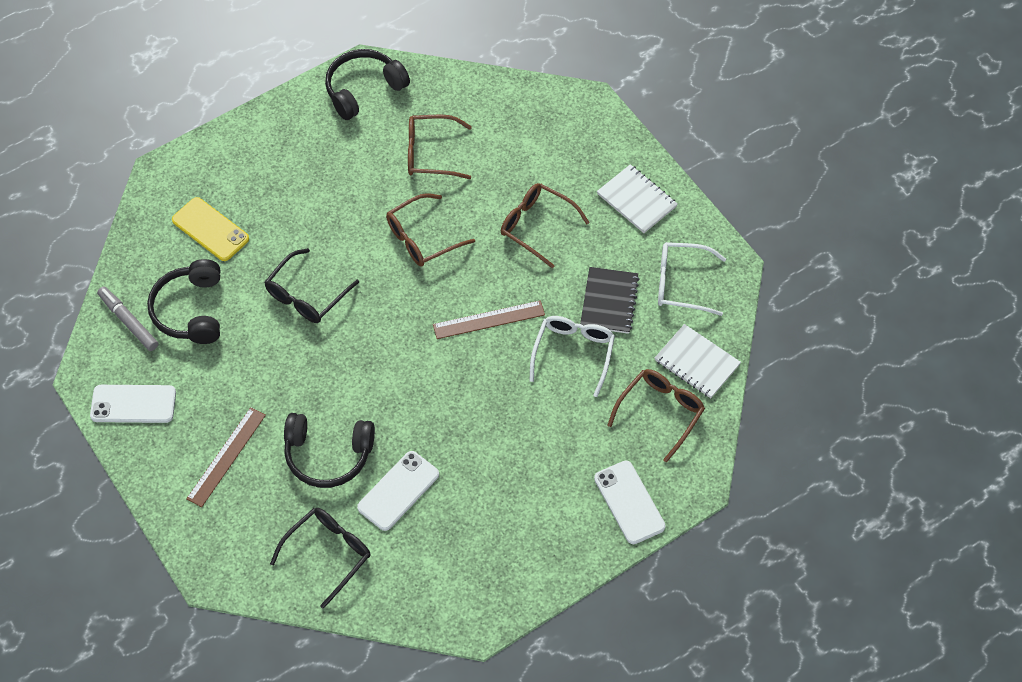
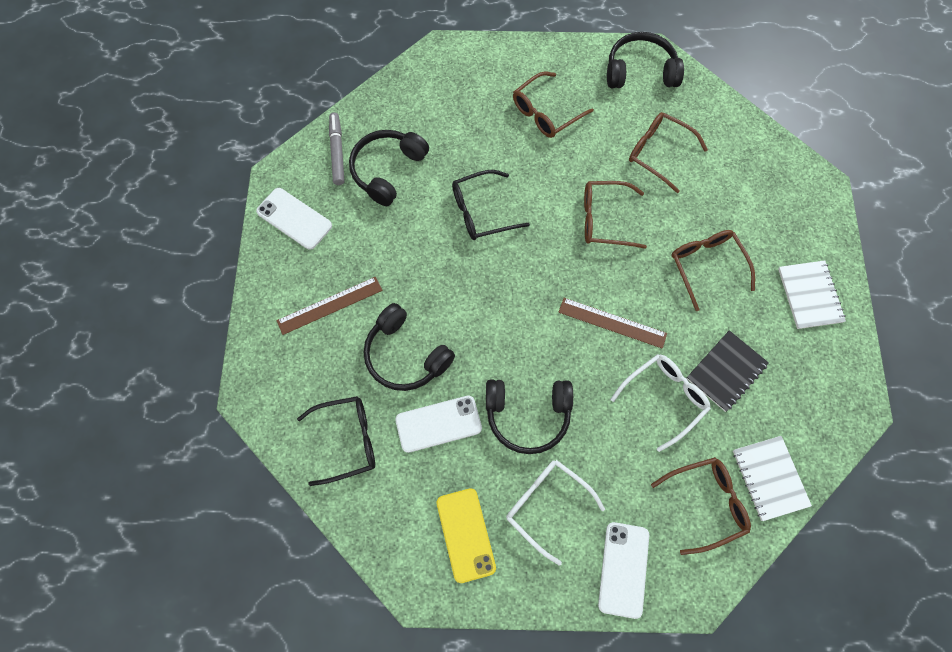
camera: 35 degrees right, 10 degrees up
yellow phone [172,197,249,261] -> yellow phone moved to [437,488,496,583]
white glasses [658,242,726,316] -> white glasses moved to [506,460,605,566]
none -> black headphones [486,379,573,454]
none -> brown glasses [513,71,594,138]

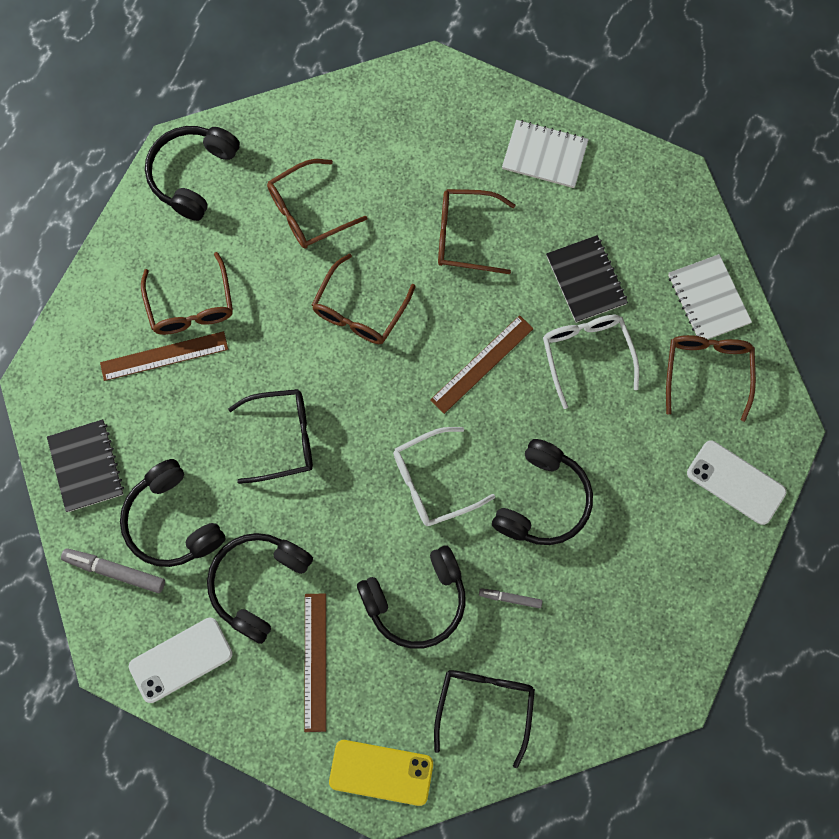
camera: 65 degrees left, 5 degrees up
white phone [395,396,482,453] -> grey marker [479,588,542,608]
yellow phone [437,488,496,583] -> yellow phone moved to [329,740,433,806]
black glasses [452,170,530,240] -> black glasses turned 105 degrees counterclockwise [228,389,313,484]
white glasses [506,460,605,566] -> white glasses moved to [393,427,495,526]
white notebook [733,436,812,521] -> white notebook turned 60 degrees clockwise [668,254,752,339]
none -> black notebook [47,419,124,512]
none -> brown ruler [100,331,228,381]
none -> black headphones [207,533,313,644]

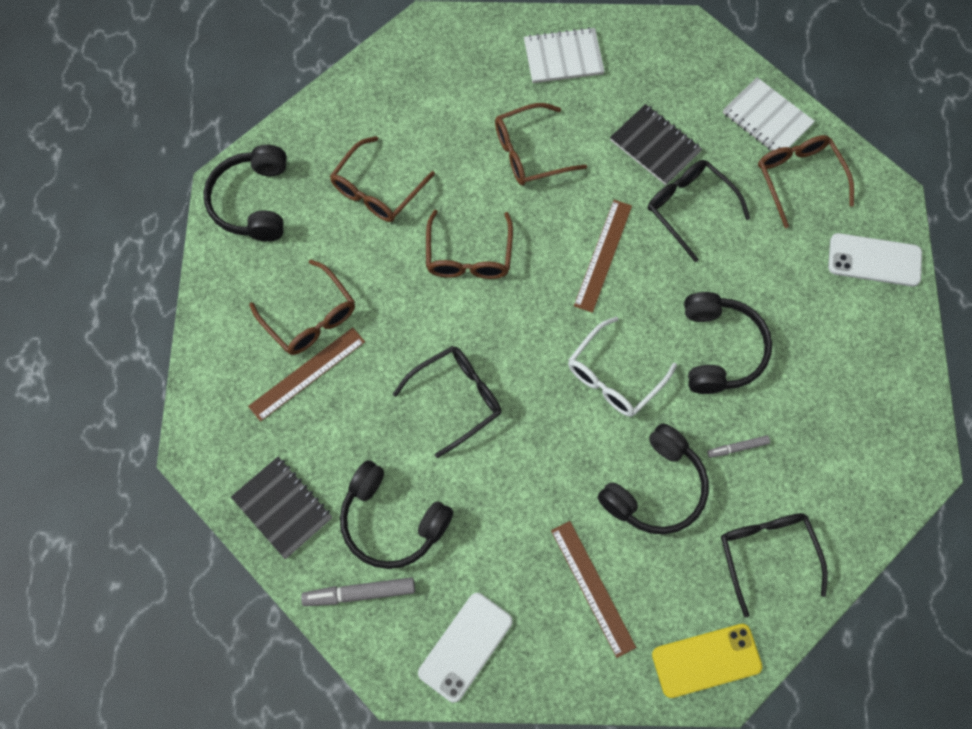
camera: 25 degrees left, 5 degrees down
black headphones [207,533,313,644] -> none
white glasses [543,315,639,409] -> black glasses [648,160,750,262]

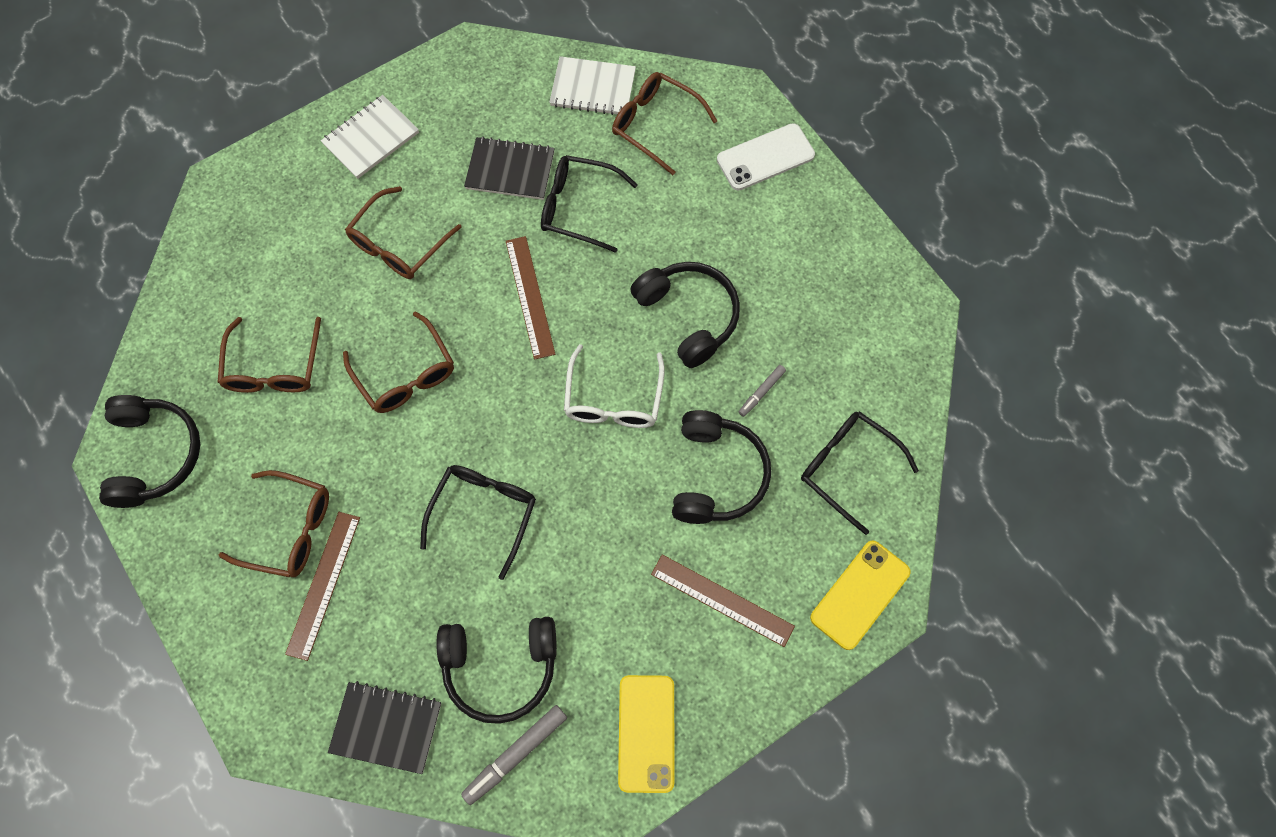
camera: 35 degrees left, 0 degrees up
black headphones [203,145,287,241] -> black headphones turned 150 degrees counterclockwise [99,395,200,508]
white phone [418,593,513,703] -> yellow phone [618,675,674,793]

